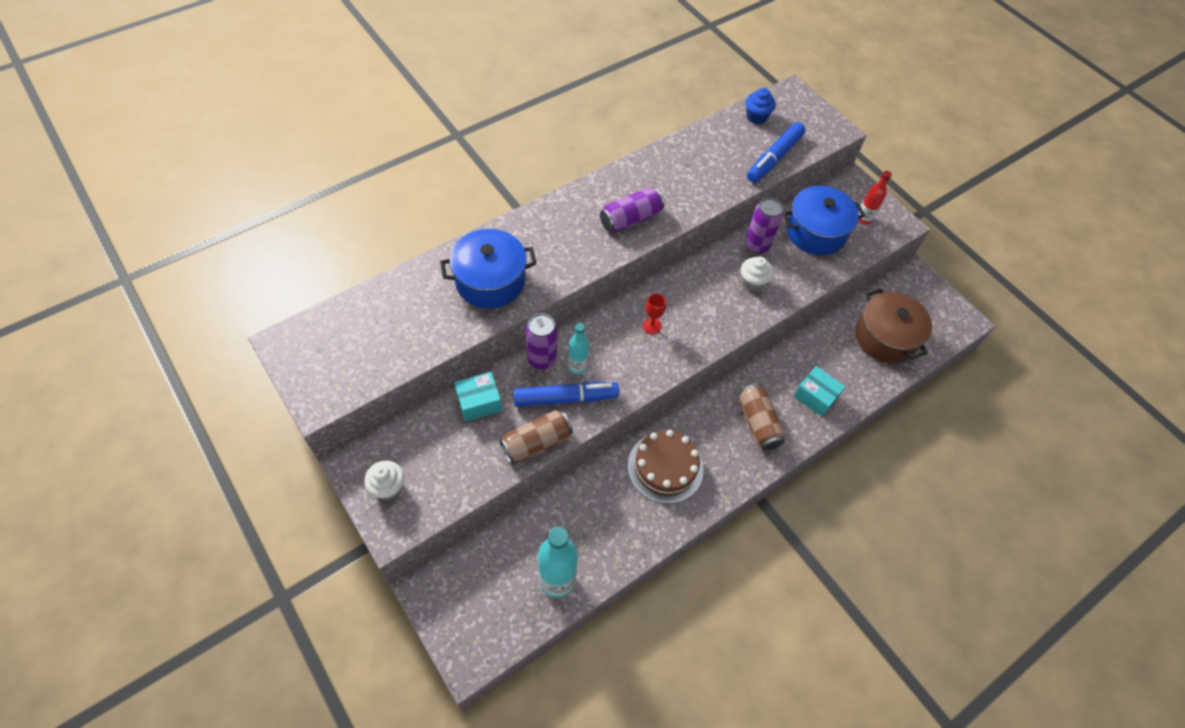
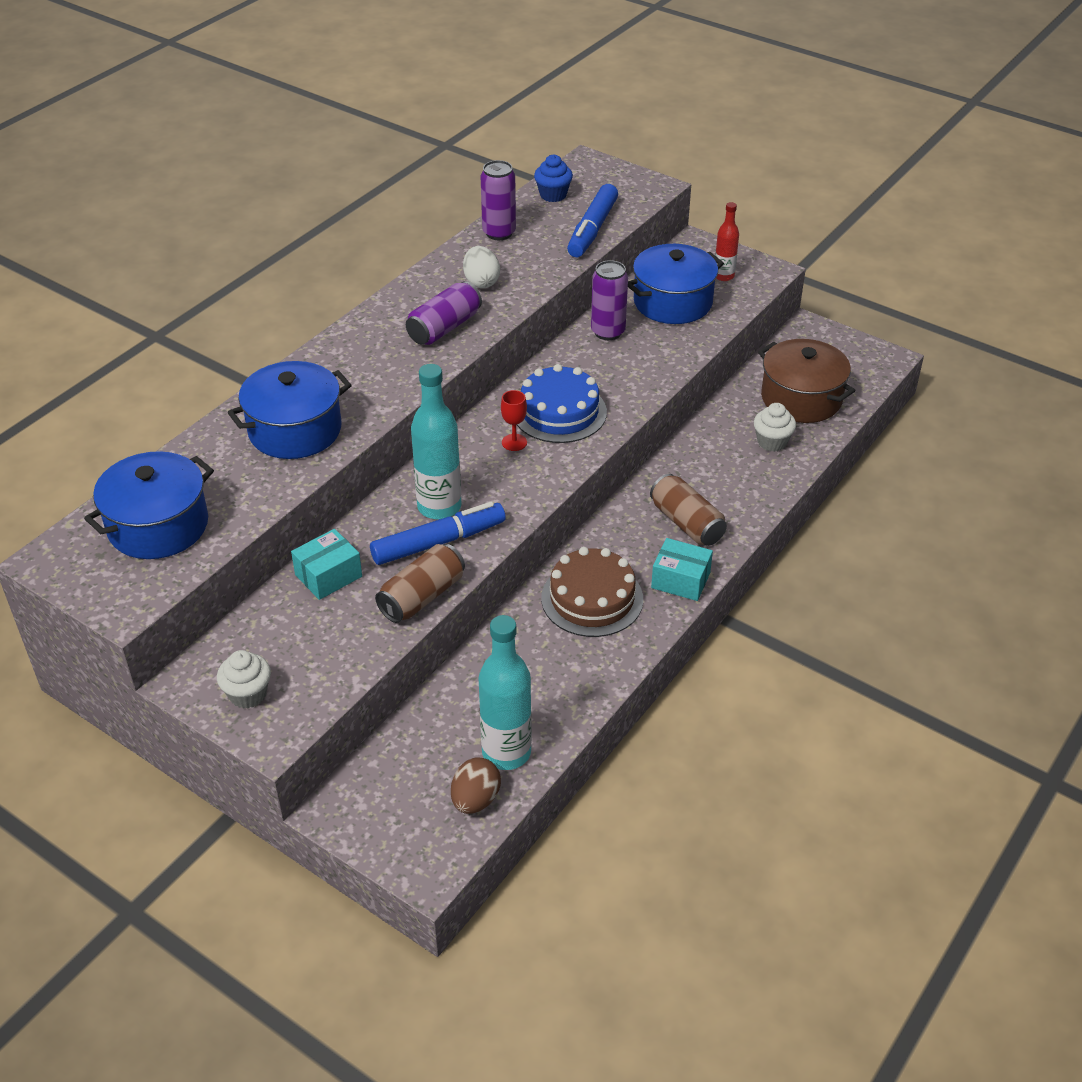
camera: 15 degrees left, 15 degrees down
purple can [526,313,557,370] -> purple can moved to [481,160,516,240]
turquoise bottle [568,323,589,374] -> turquoise bottle [411,364,462,520], size x1.75
white cupcake [741,256,773,291] -> white cupcake moved to [754,403,796,452]
turquoise box [794,366,845,417] -> turquoise box moved to [651,538,713,601]
none -> blue pot [84,451,214,559]
none -> brown egg [451,758,501,814]
none -> white egg [463,246,500,288]
none -> blue cake [517,364,607,443]

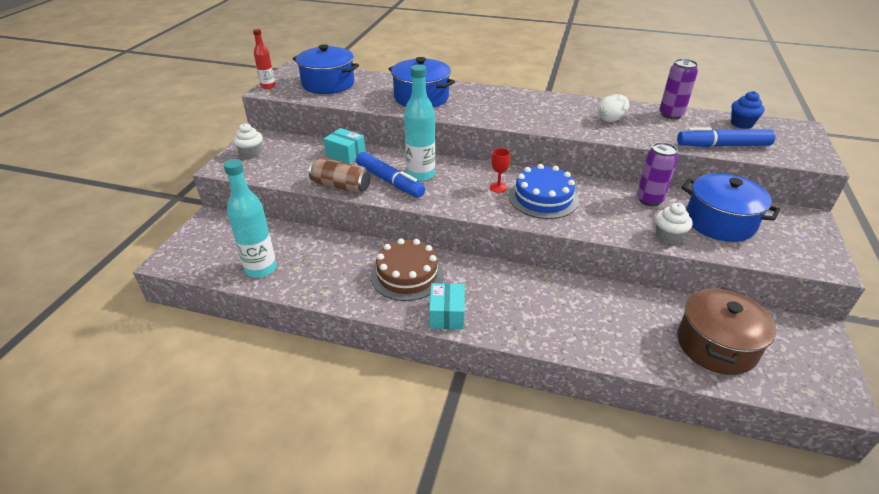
camera: 70 degrees right, 5 degrees down
purple can [406,281,482,345] -> none
brown egg [451,758,501,814] -> none
brown can [650,474,727,546] -> none
red bottle [715,202,739,281] -> red bottle moved to [253,29,275,89]
white cupcake [754,403,796,452] -> white cupcake moved to [655,203,692,244]

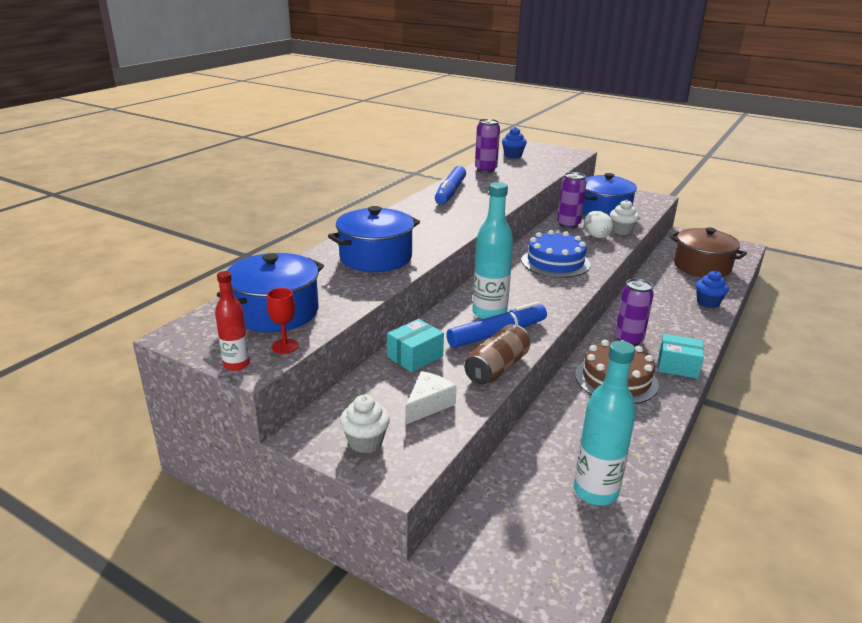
camera: 75 degrees left, 10 degrees down
red goblet [490,148,510,193] -> red goblet moved to [267,288,299,354]
white egg [598,94,629,122] -> white egg moved to [584,211,613,238]
blue marker [677,127,776,147] -> blue marker moved to [435,166,466,204]
none -> white cheese [405,371,457,425]
none -> purple can [615,279,654,346]
none -> blue cupcake [696,271,729,308]

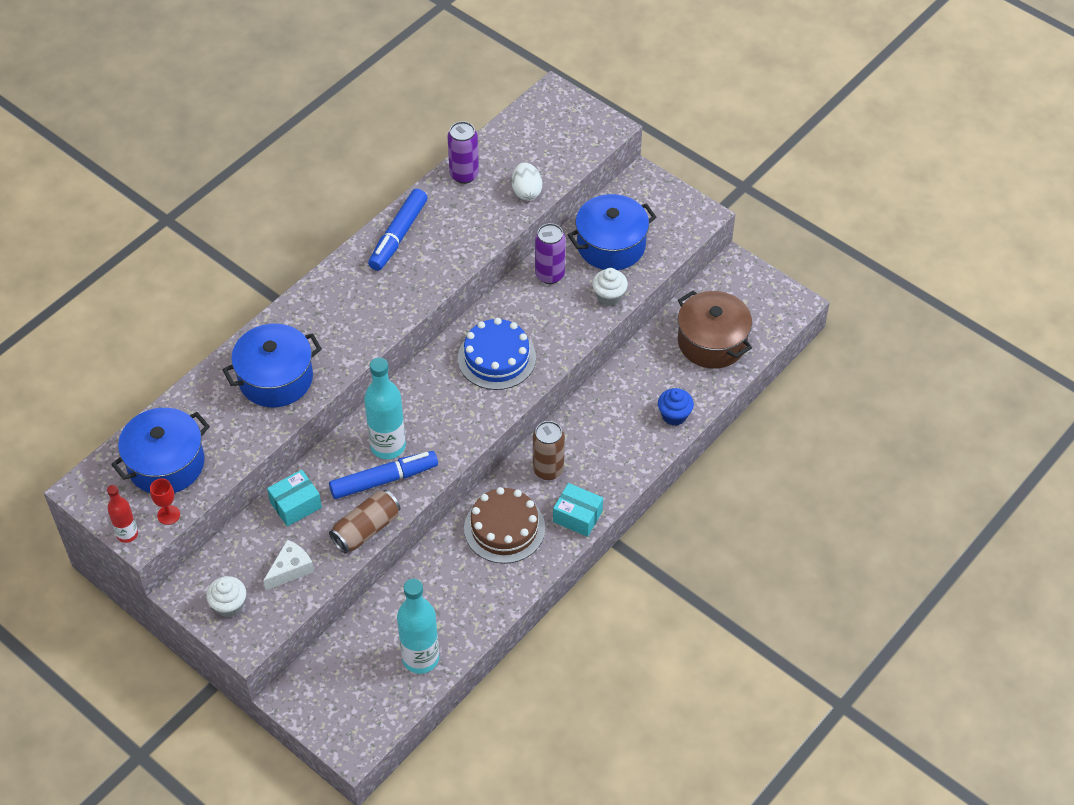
camera: 10 degrees right, 25 degrees up
blue cupcake [502,127,527,159] -> none
white egg [584,211,613,238] -> white egg moved to [512,162,542,200]
purple can [615,279,654,346] -> brown can [533,421,565,480]

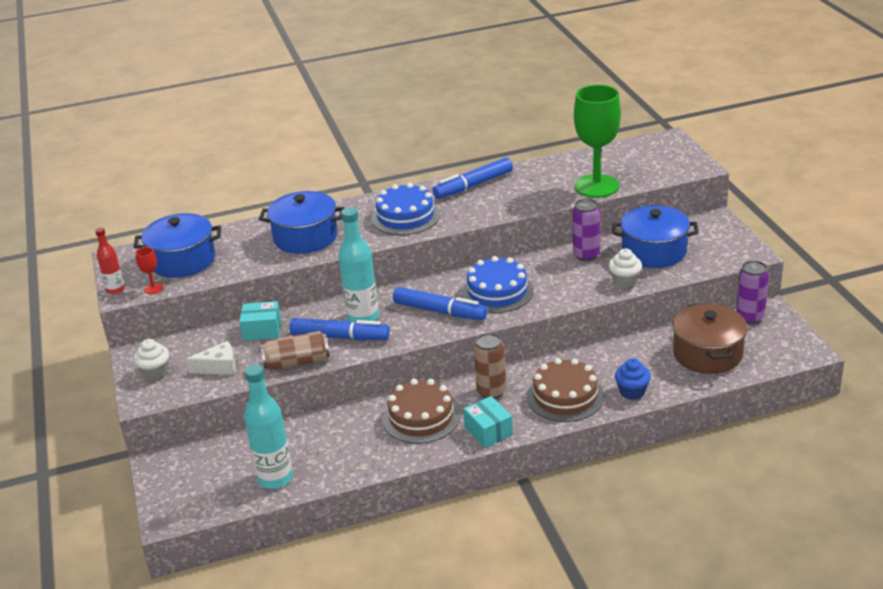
camera: 35 degrees right, 20 degrees down
purple can [447,121,479,184] -> purple can moved to [736,260,769,325]
white egg [512,162,542,200] -> green goblet [574,85,621,198]
none -> blue cake [371,183,440,235]
none -> blue marker [393,287,487,320]
none -> brown cake [527,358,604,422]

